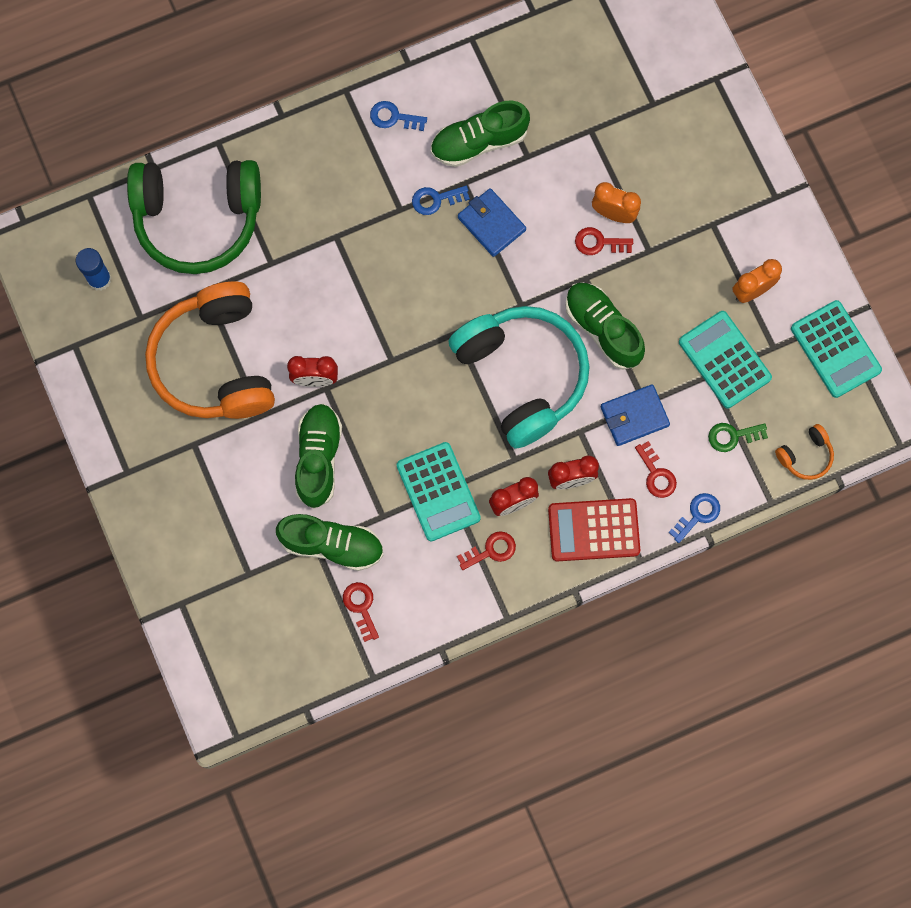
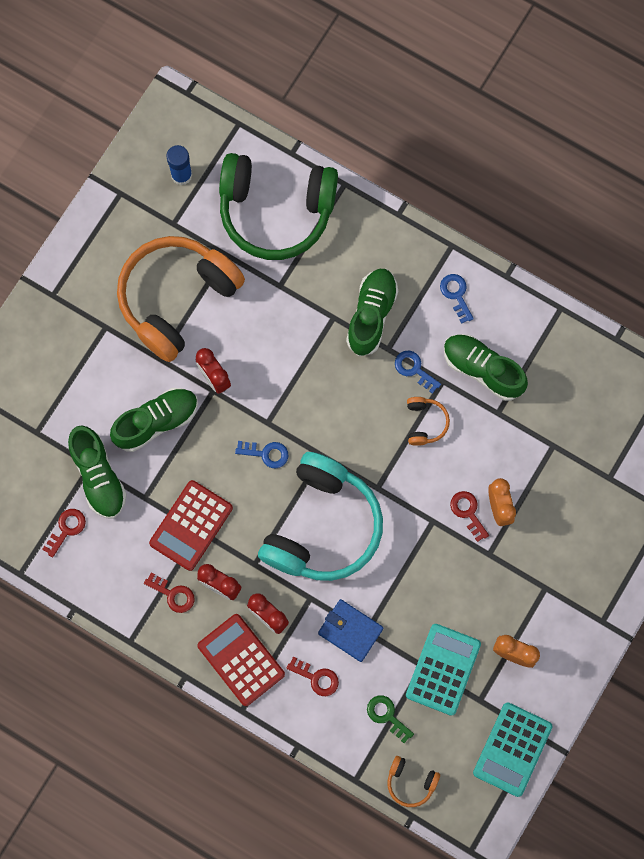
camera: 55 degrees right, 0 degrees up
green headphones [127,160,261,274] -> green headphones turned 45 degrees counterclockwise [219,153,338,260]
turquoise calculator [397,442,481,541] -> red calculator [149,480,233,571]
blue wallet [458,188,526,257] -> orange headphones [407,397,450,446]
green shoe [565,282,645,370] -> green shoe moved to [346,269,398,356]
red key [635,441,677,498] -> red key turned 90 degrees counterclockwise [286,657,339,696]
blue key [668,493,720,543] -> blue key moved to [235,441,288,469]

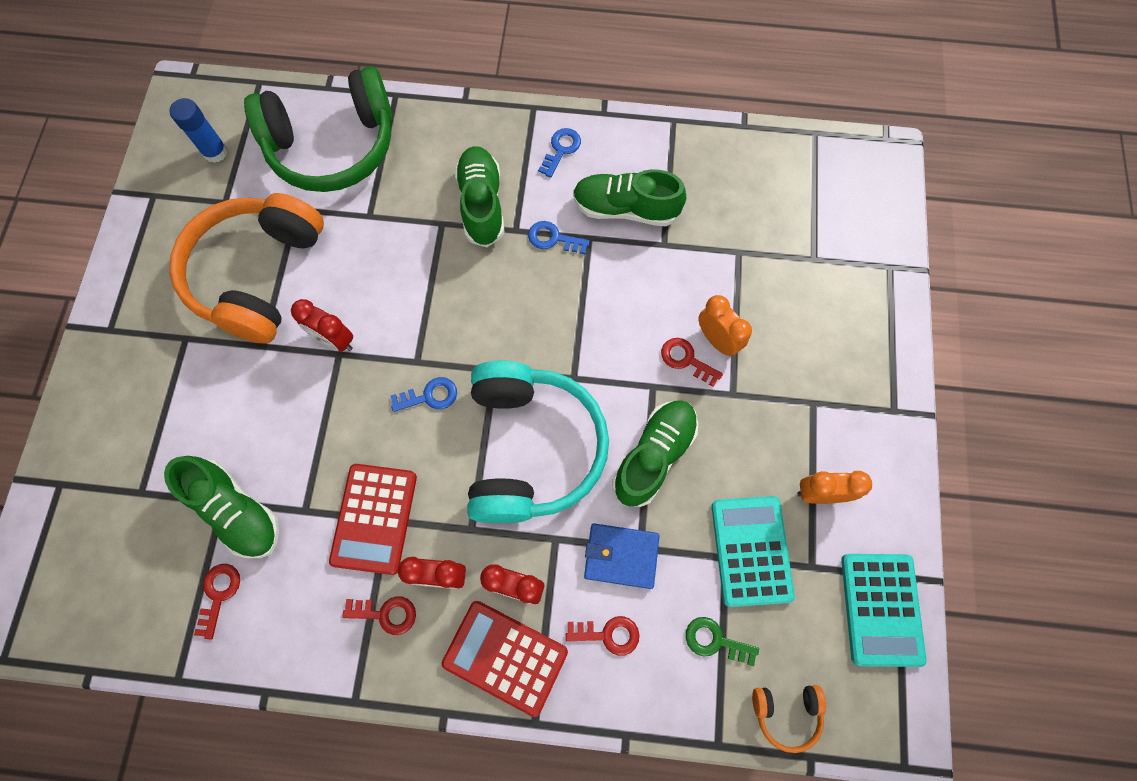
camera: 25 degrees left, 5 degrees down
green shoe [110,388,198,452] -> green shoe moved to [612,400,698,507]
orange headphones [407,397,450,446] -> none
blue key [440,274,474,324] -> blue key turned 75 degrees clockwise [538,128,581,178]

